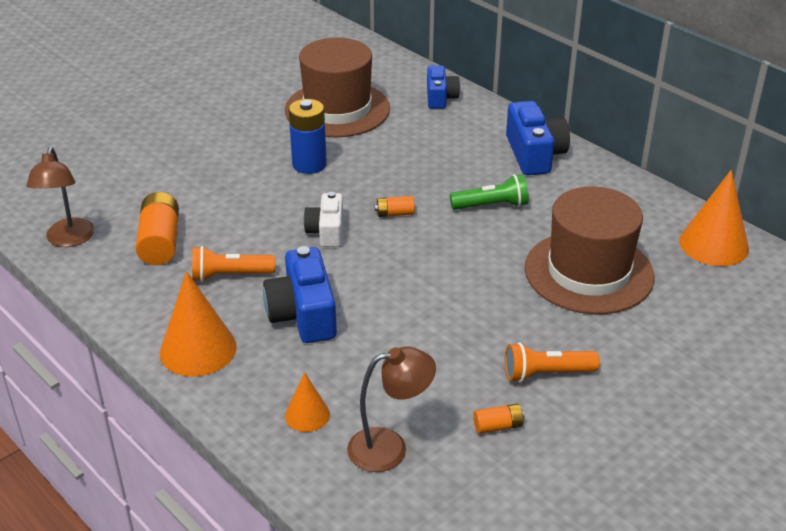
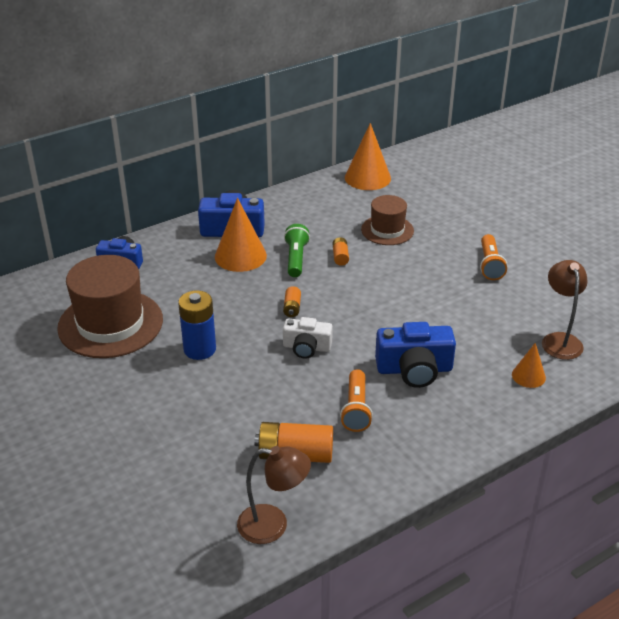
camera: 80 degrees left, 0 degrees up
orange cone [160,271,237,377] -> orange cone moved to [215,198,267,272]
orange battery [473,404,525,434] -> orange battery moved to [333,237,349,266]
brown hat [524,186,655,314] -> brown hat [361,195,414,245], size x0.57

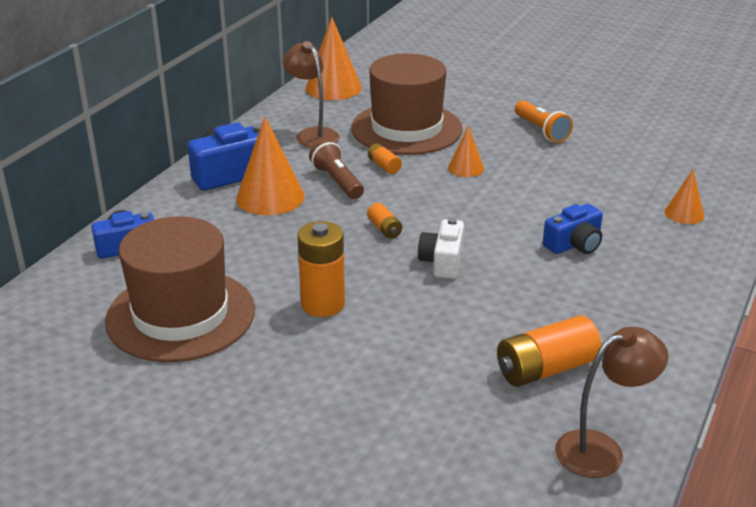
camera: 30 degrees left, 5 degrees down
blue battery [178,291,216,360] -> orange battery [298,221,345,317]
white camera [283,317,333,359] -> white camera turned 120 degrees clockwise [418,218,464,279]
green flashlight [284,224,310,277] -> brown flashlight [309,139,364,199]
orange flashlight [340,369,373,432] -> none
brown hat [361,195,414,245] -> brown hat [351,54,463,155], size x1.74
blue camera [375,322,456,388] -> blue camera [543,204,603,254], size x0.65
brown lamp [542,260,588,360] -> brown lamp moved to [282,41,339,148]
none -> orange cone [448,125,484,177]

